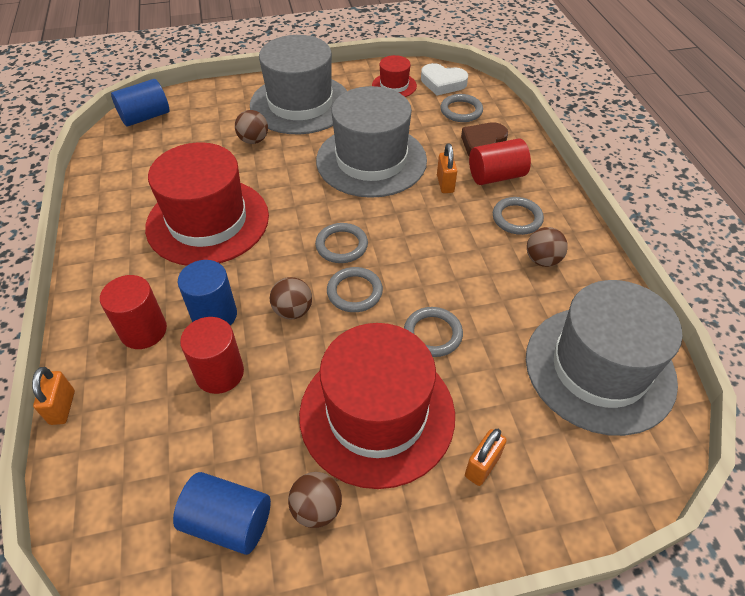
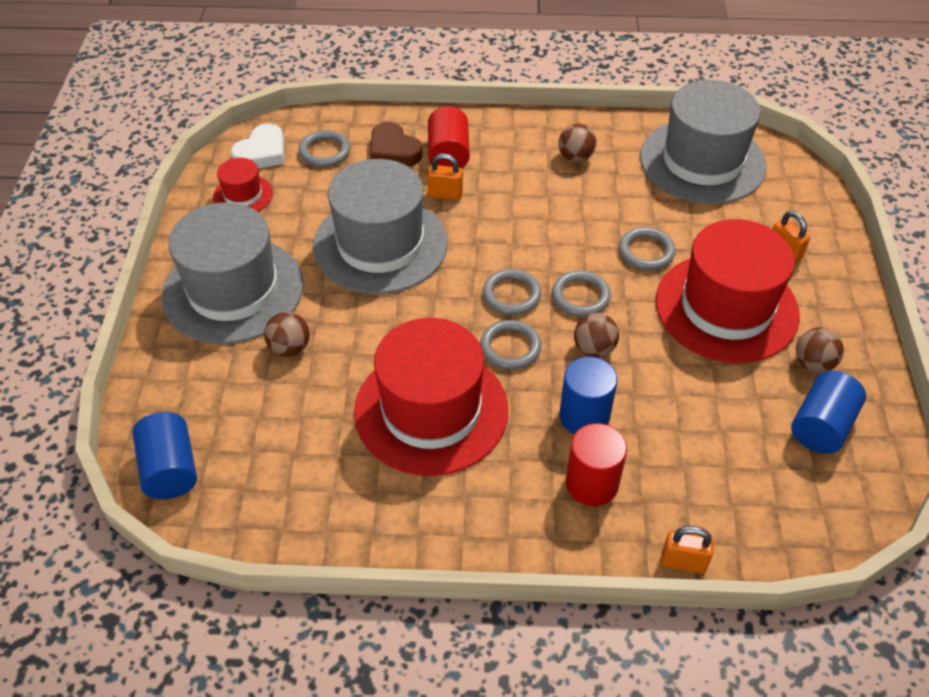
camera: 75 degrees left, 0 degrees up
red cylinder [180,317,244,394] -> none
grey ring [493,197,544,235] -> grey ring moved to [480,320,541,370]

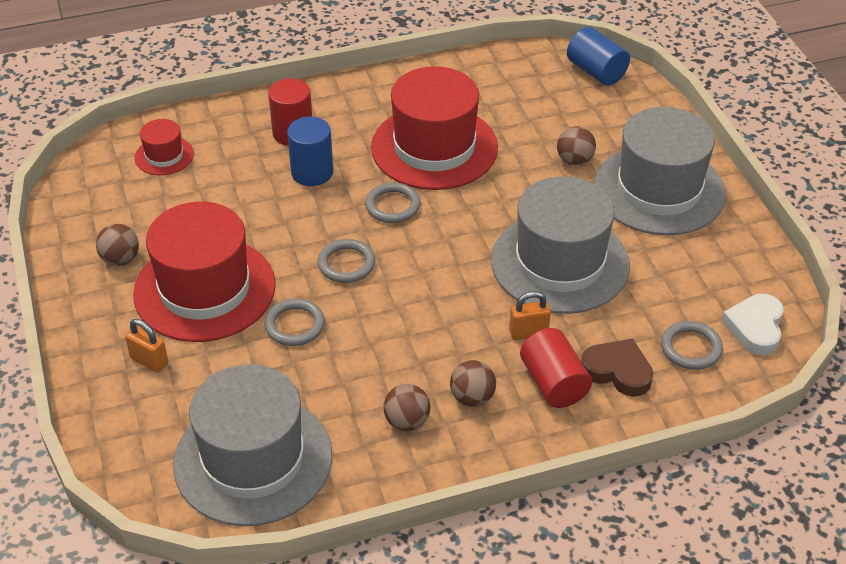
camera: 160 degrees right, 5 degrees down
red hat [213,158,273,212] -> red hat moved to [135,119,194,175]
grey ring [483,269,542,315] -> none
brown ball [574,313,619,358] -> brown ball moved to [450,360,496,407]
orange padlock [661,526,714,573] -> none
blue cylinder [791,371,866,454] -> none

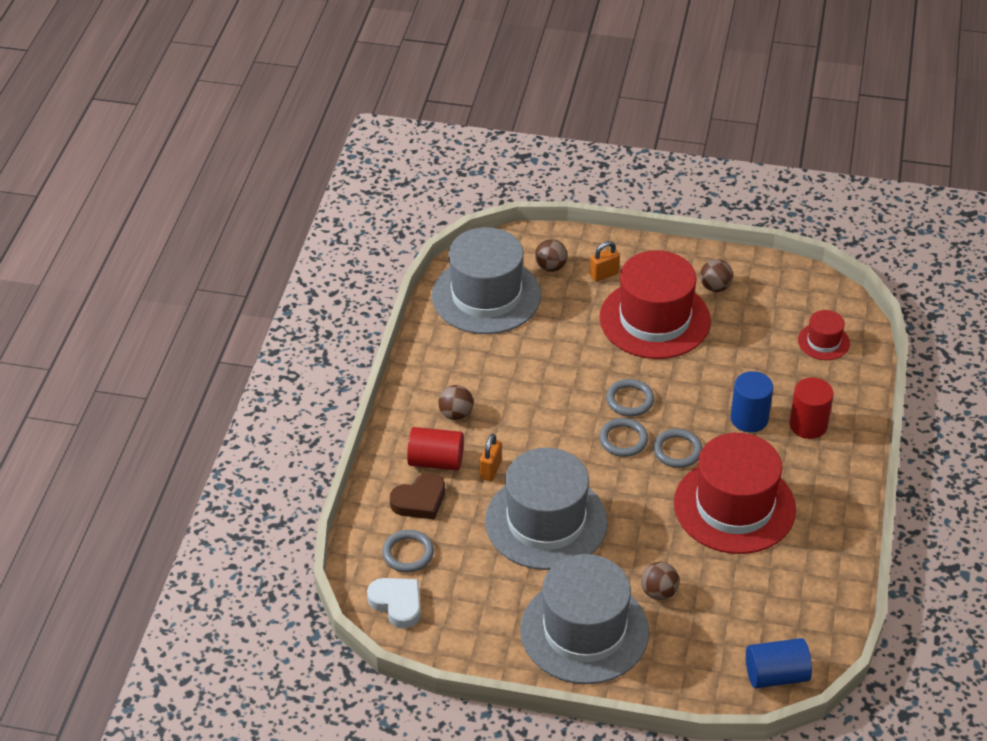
camera: 120 degrees right, 0 degrees up
grey ring [264,298,325,346] -> grey ring moved to [599,418,648,457]
brown ball [383,384,431,431] -> brown ball moved to [535,239,568,272]

